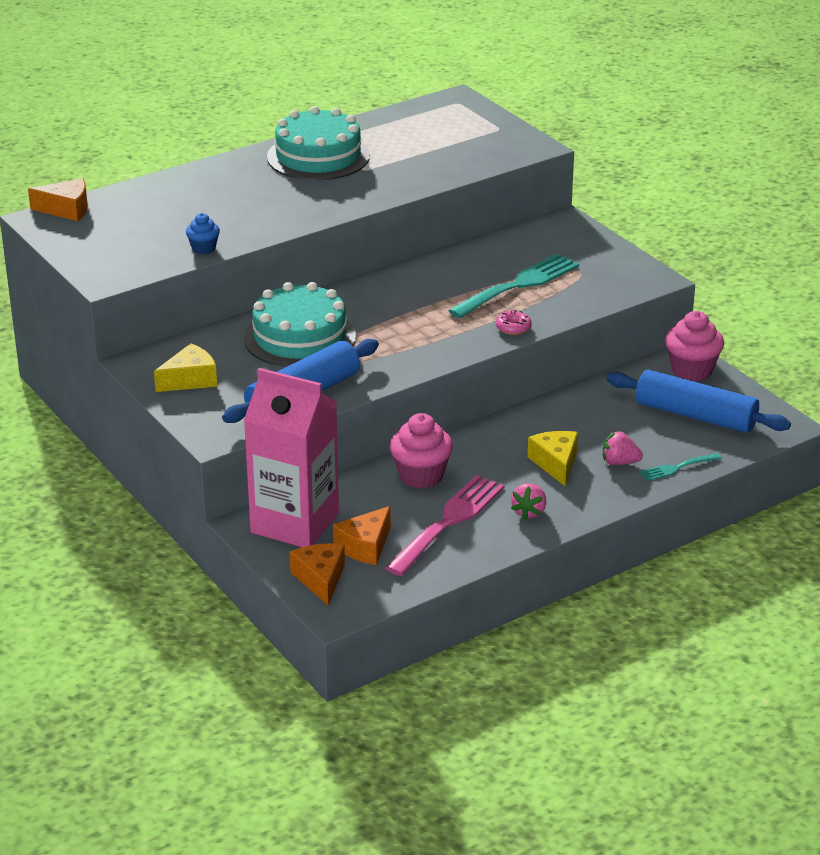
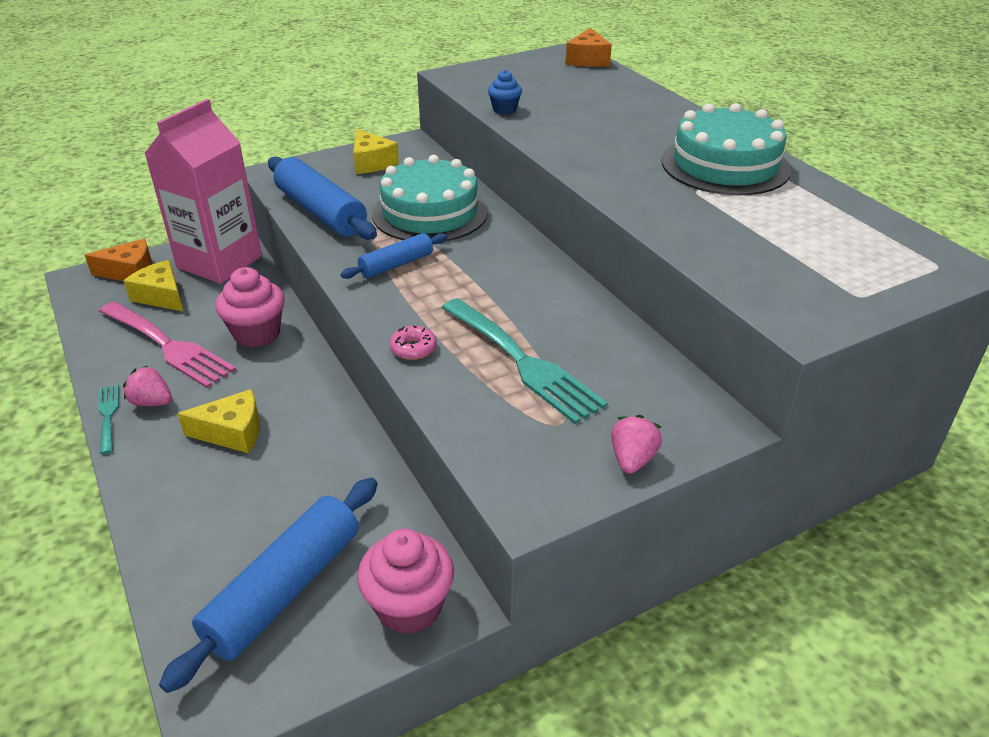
camera: 95 degrees right, 5 degrees up
orange cheese [333,506,391,565] -> yellow cheese [124,260,183,311]
pink strawberry [603,431,643,465] -> pink strawberry moved to [611,415,662,474]
turquoise fork [639,453,722,481] -> turquoise fork moved to [98,385,119,454]
none -> blue rolling pin [341,233,448,279]

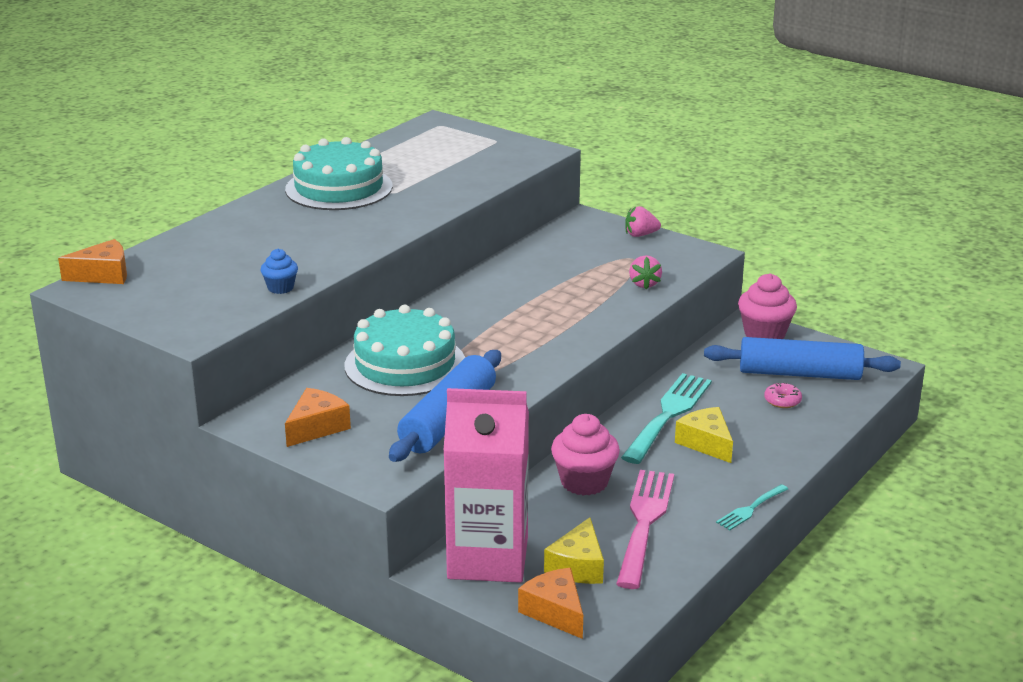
camera: 115 degrees left, 10 degrees down
pink strawberry [123,365,172,406] -> pink strawberry moved to [629,255,662,289]
blue rolling pin [341,233,448,279] -> none
yellow cheese [353,129,399,174] -> orange cheese [285,388,351,447]
pink donut [390,326,437,360] -> pink donut moved to [764,382,802,408]
turquoise fork [442,298,608,424] -> turquoise fork moved to [621,373,712,464]

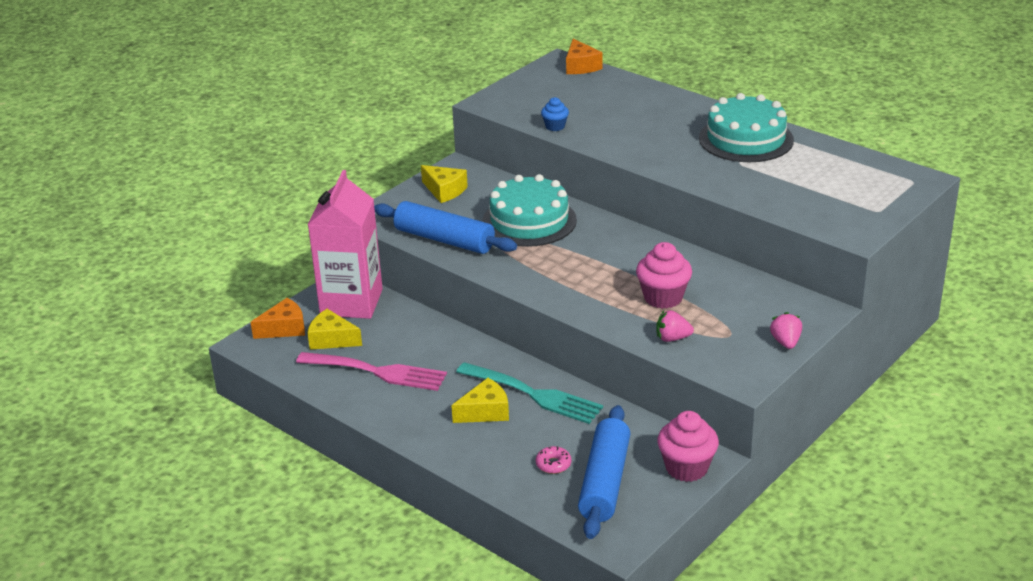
camera: 95 degrees right, 5 degrees up
orange cheese [285,388,351,447] -> yellow cheese [421,165,468,203]
pink cupcake [551,414,620,496] -> pink cupcake moved to [636,242,692,309]
turquoise fork [716,484,788,530] -> none

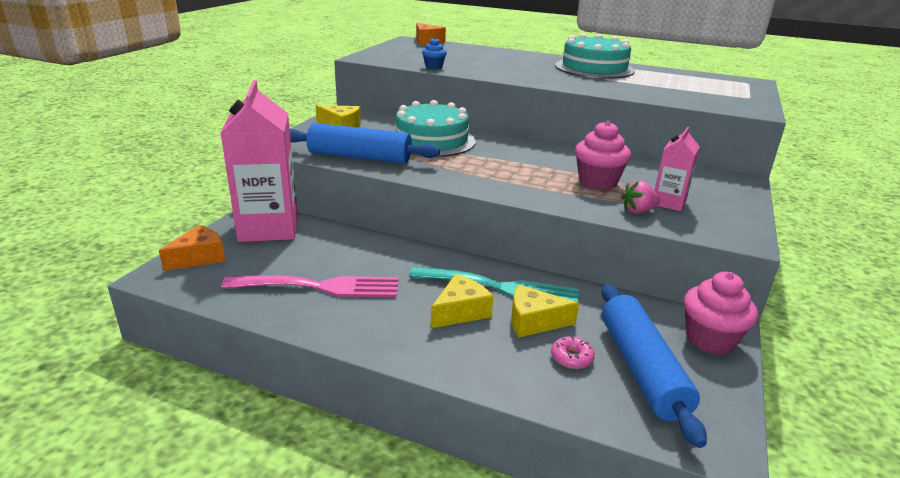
camera: 20 degrees left, 5 degrees down
yellow cheese [307,309,362,350] -> yellow cheese moved to [511,285,579,338]
pink strawberry [770,312,802,349] -> none
none -> pink carton [655,127,700,211]

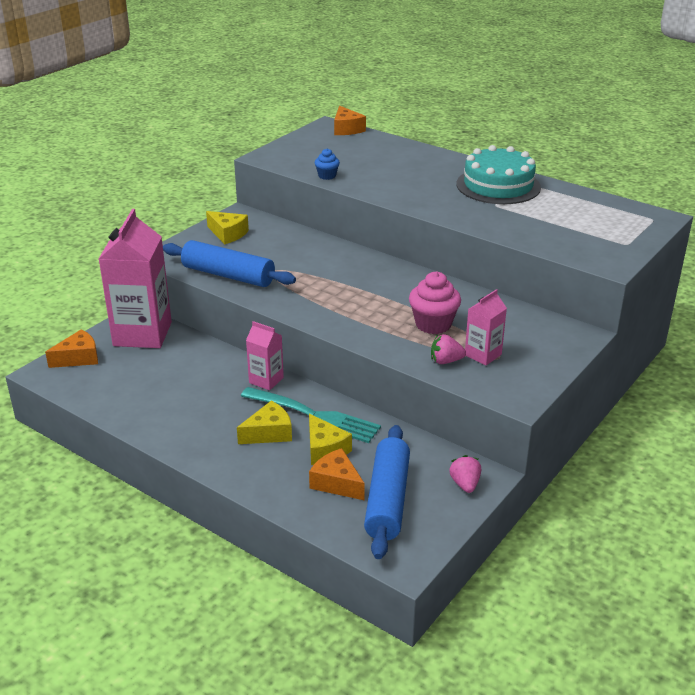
camera: 15 degrees right, 5 degrees up
pink fork [221,275,398,297] -> none
turquoise cake [395,100,475,157] -> none
yellow cheese [511,285,579,338] -> yellow cheese turned 135 degrees counterclockwise [309,414,352,465]
pink donut [551,336,595,369] -> orange cheese [309,448,365,500]
pink cupcake [684,272,758,355] -> pink strawberry [449,455,481,493]
none -> pink carton [246,321,284,390]

